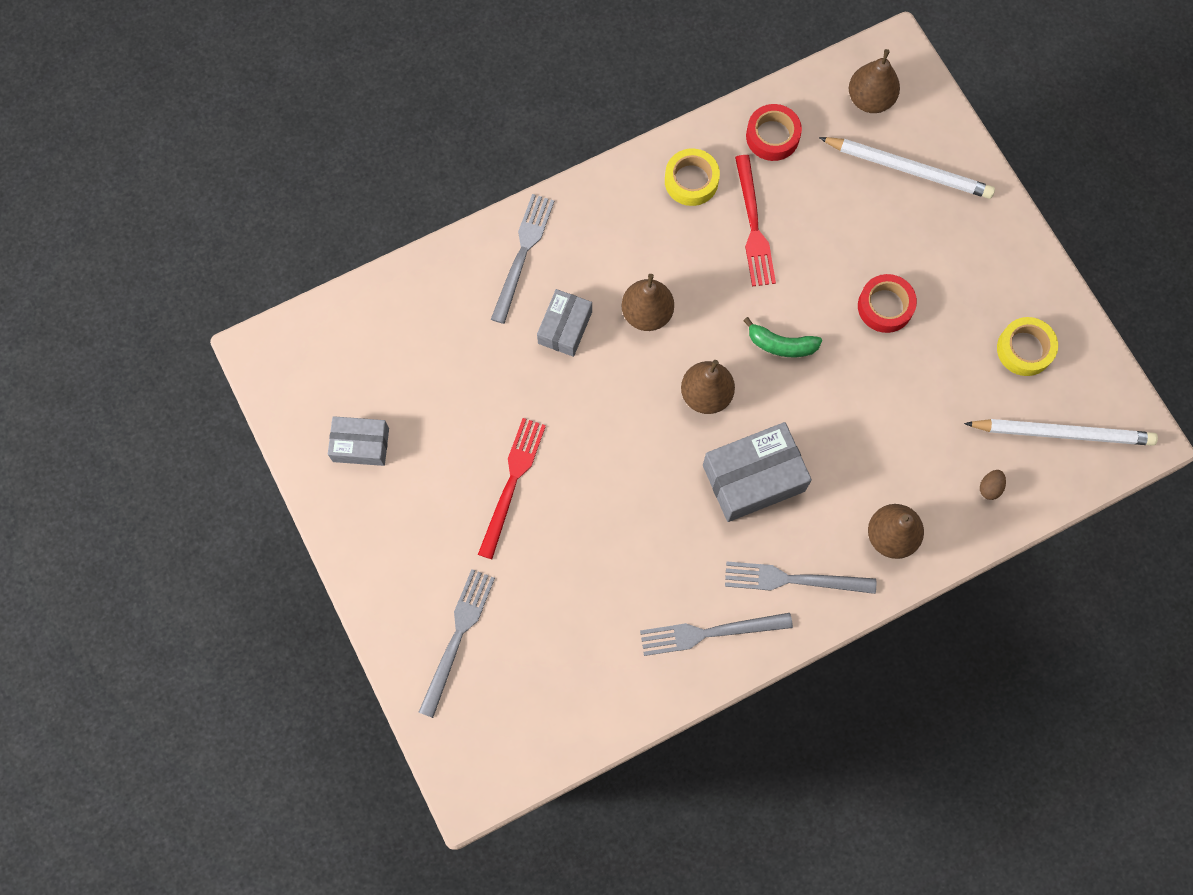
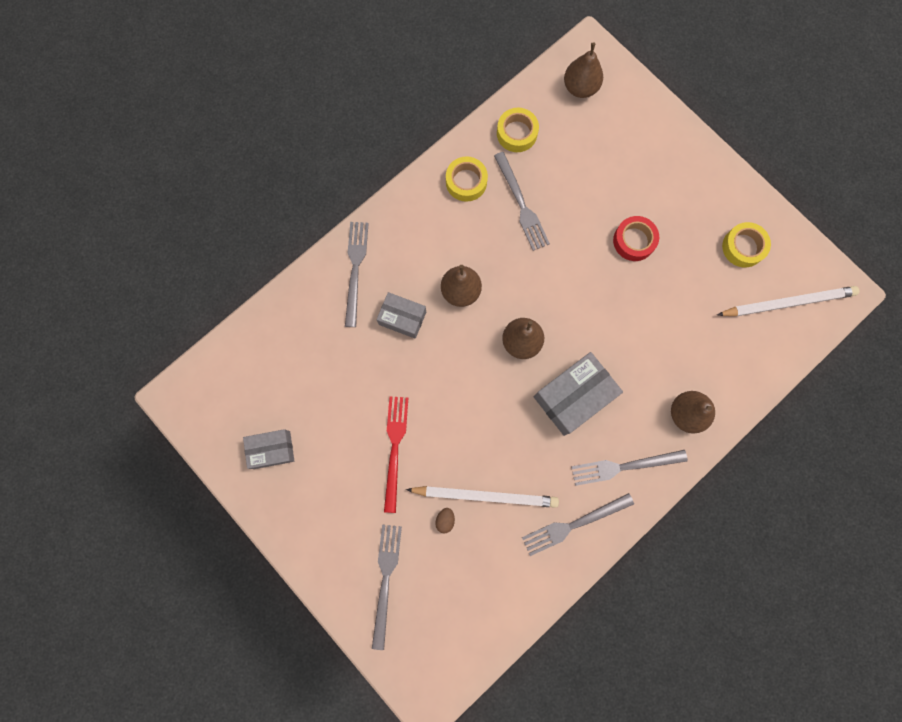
camera: 15 degrees left, 5 degrees up
grey box [537,289,592,357] -> grey box turned 75 degrees counterclockwise [377,292,426,339]
red fork [735,155,776,287] -> grey fork [494,152,550,251]
green banana [743,317,822,357] -> none
red tape [746,104,802,161] -> yellow tape [497,108,539,152]
white pencil [819,137,995,199] -> white pencil moved to [406,486,559,508]
brown egg [980,470,1006,500] -> brown egg moved to [435,508,455,533]

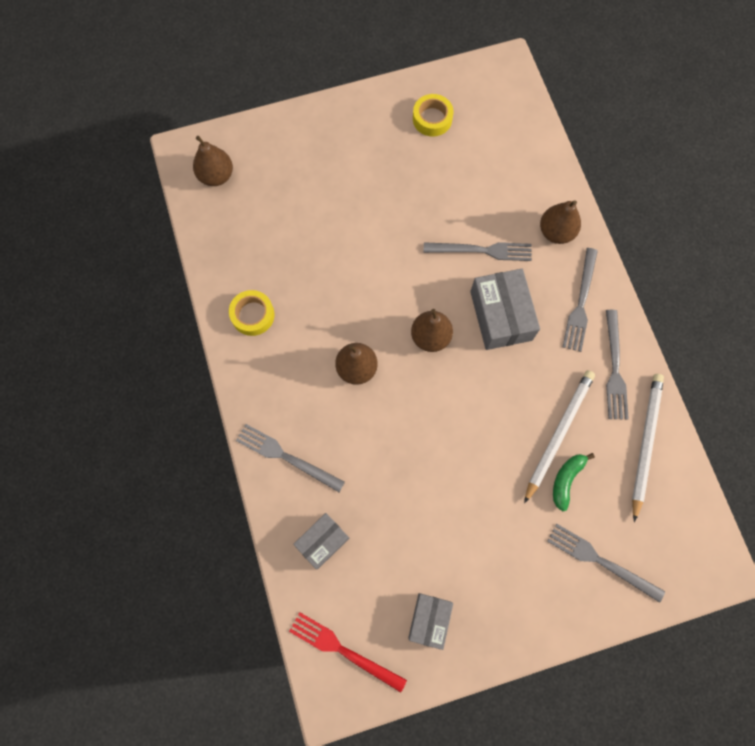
camera: 65 degrees left, 5 degrees down
grey box [377,292,426,339] -> grey box moved to [293,513,349,569]
red fork [384,396,408,513] -> red fork moved to [289,612,407,692]
brown egg [435,508,455,533] -> green banana [553,453,595,511]
grey fork [494,152,550,251] -> grey fork moved to [424,242,532,261]
yellow tape [497,108,539,152] -> none
red tape [613,216,659,261] -> none
white pencil [717,286,859,316] -> white pencil moved to [632,374,664,522]

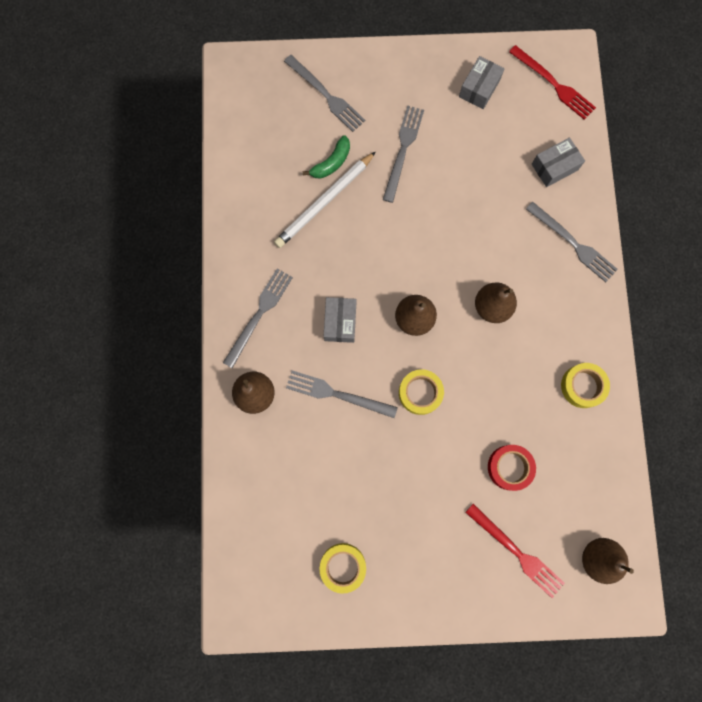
camera: 165 degrees left, 5 degrees up
grey box [470,269,540,350] -> grey box [324,297,357,343], size x0.62
grey fork [606,310,629,420] -> grey fork moved to [383,106,424,203]
white pencil [632,374,664,522] -> none
none -> yellow tape [399,369,444,415]
none -> red fork [465,504,565,598]
none -> red tape [488,445,536,491]

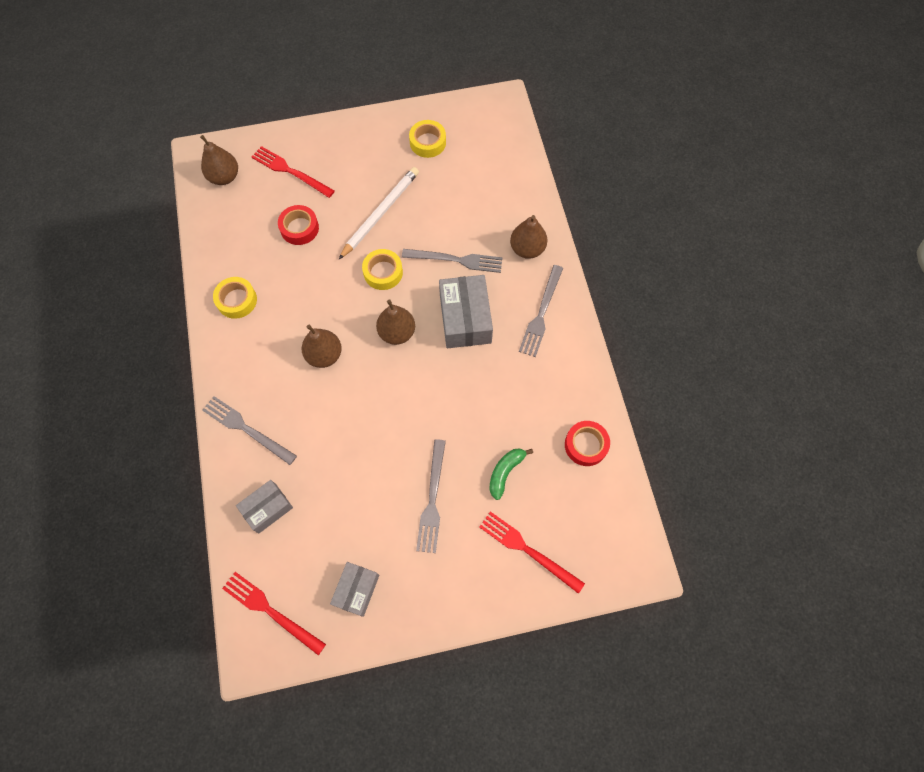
camera: 170 degrees right, 10 degrees down
white pencil [274,152,376,248] -> white pencil moved to [339,167,419,259]
grey fork [284,55,365,132] -> red fork [479,511,585,594]
grey box [324,297,357,343] -> grey box [439,275,493,348], size x1.61
none -> red tape [565,421,610,466]

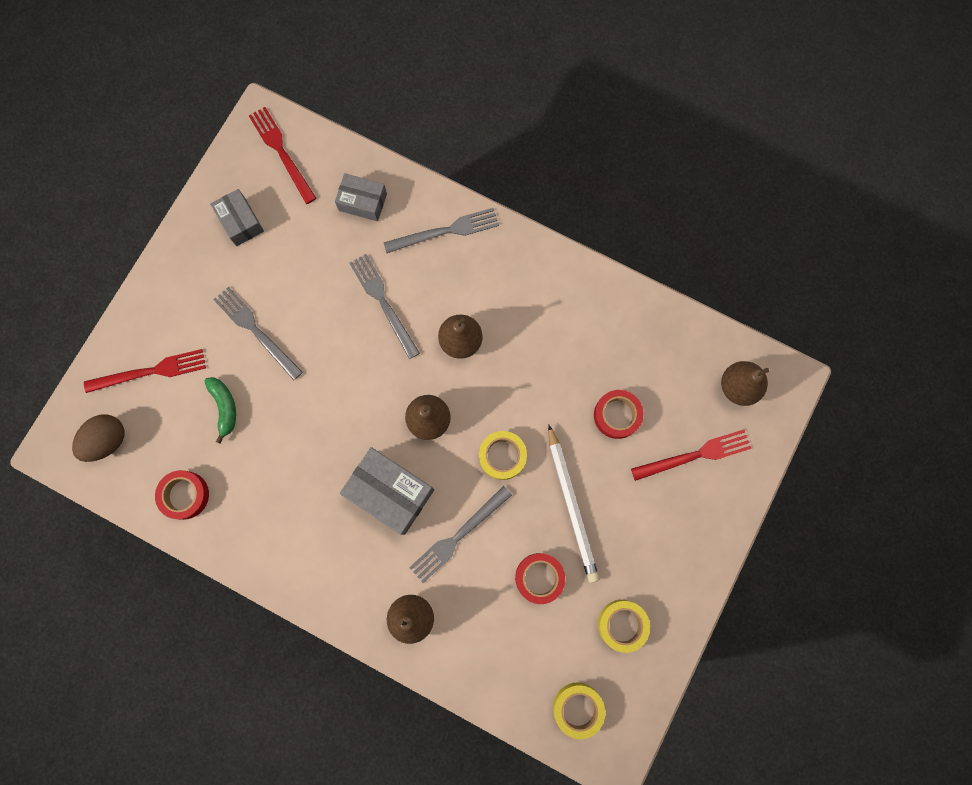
camera: 130 degrees right, 10 degrees up
yellow tape [213,277,257,319] -> yellow tape moved to [553,682,605,739]
red fork [222,572,326,656] -> red fork turned 105 degrees counterclockwise [249,107,316,204]
grey box [236,480,293,533] -> grey box turned 75 degrees counterclockwise [335,173,387,221]
grey fork [519,265,563,357] -> grey fork moved to [349,254,420,359]
none -> brown egg [72,414,124,462]
none -> red tape [515,553,565,604]

